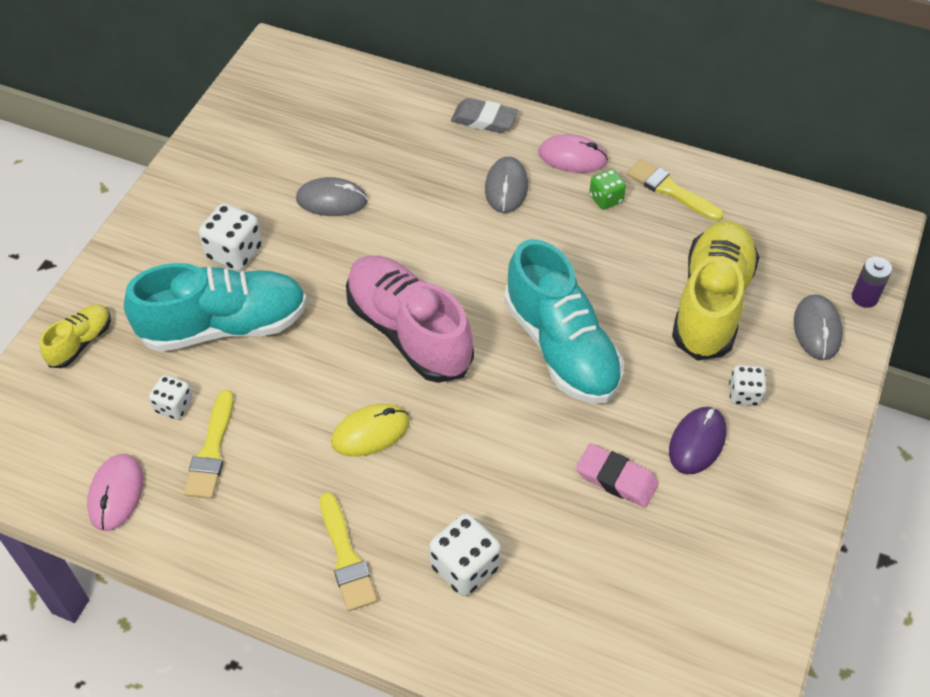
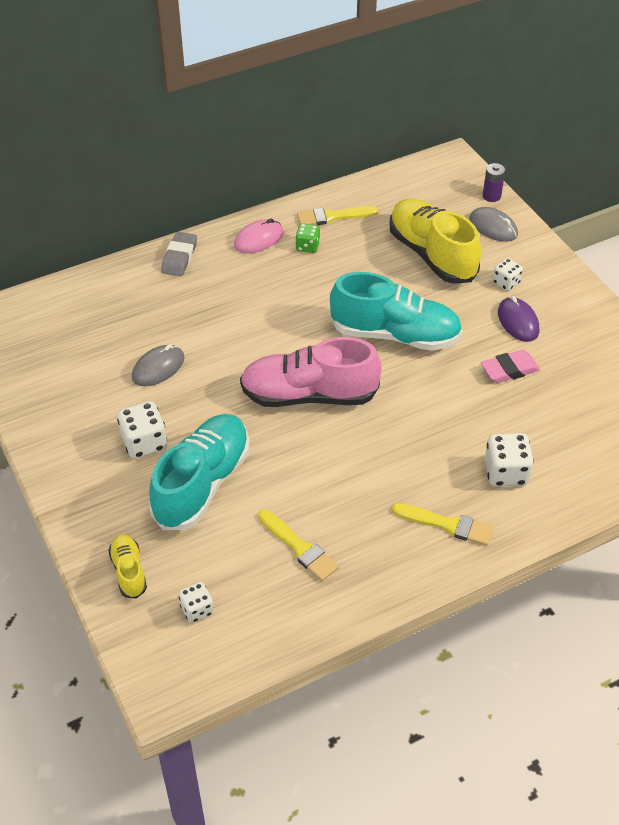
camera: 50 degrees left, 5 degrees down
pink mouse [87,454,143,531] -> none
white dice [149,375,193,420] -> white dice moved to [178,582,214,623]
yellow mouse [331,404,410,457] -> none
grey eraser [451,98,518,133] -> grey eraser turned 45 degrees counterclockwise [161,232,197,276]
grey mouse [485,156,528,213] -> none

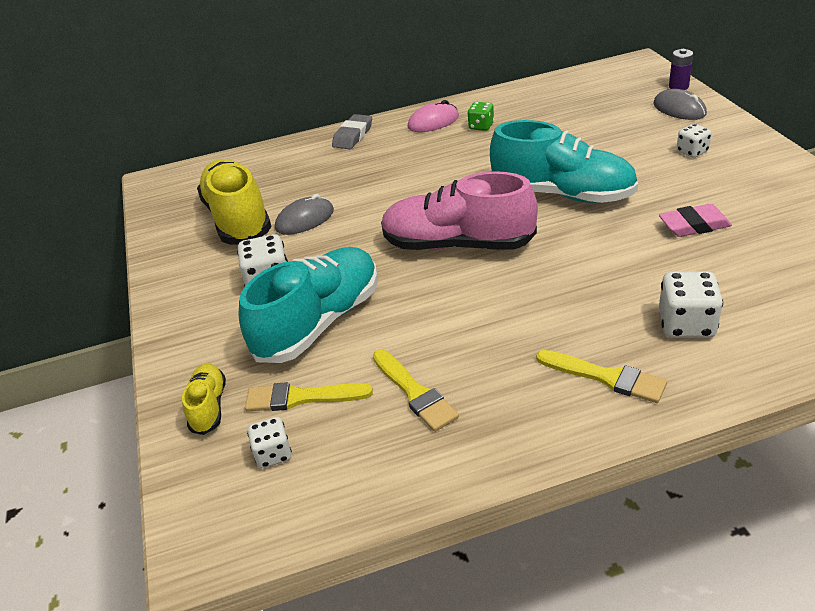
camera: 15 degrees right, 10 degrees down
yellow brush [297,206,378,225] -> yellow brush moved to [245,382,373,412]
yellow shoe [390,198,481,284] -> yellow shoe moved to [197,159,271,245]
purple mouse [498,296,539,342] -> none

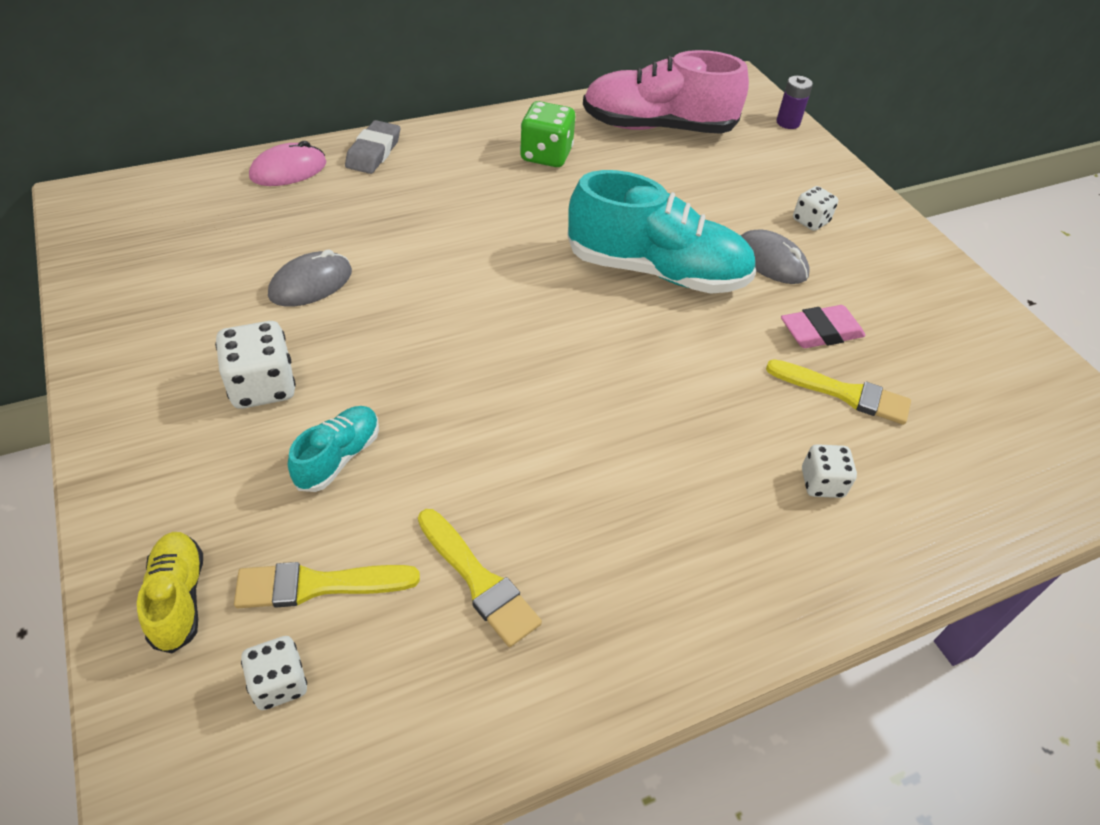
camera: 15 degrees left, 10 degrees up
yellow shoe [197,159,271,245] -> none
turquoise shoe [239,247,378,363] -> turquoise shoe [288,406,379,492], size x0.48
pink shoe [381,171,538,250] -> pink shoe moved to [583,50,749,134]
pink mouse [408,100,459,132] -> pink mouse moved to [249,141,327,186]
green dice [467,102,494,131] -> green dice [520,101,575,167], size x1.60
yellow brush [536,350,667,403] -> yellow brush moved to [766,359,911,425]
grey mouse [653,89,707,120] -> grey mouse moved to [741,229,809,284]
white dice [659,271,723,338] -> white dice [802,444,857,498], size x0.63

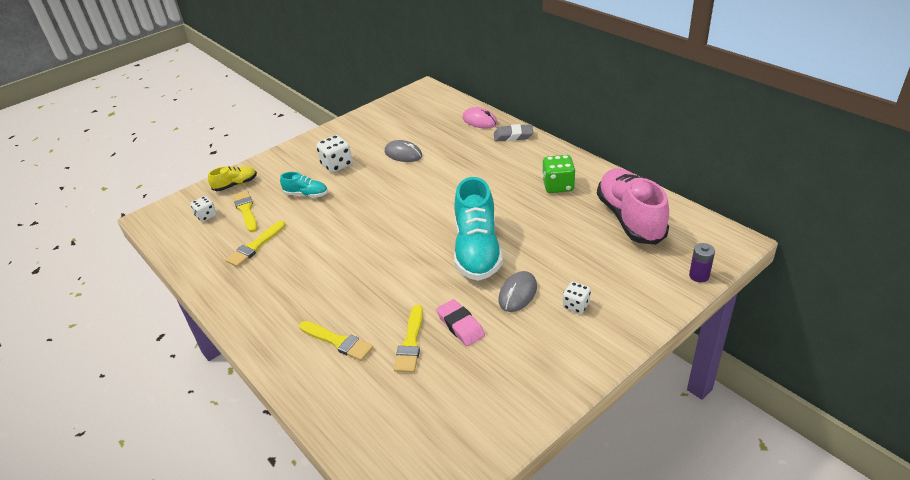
camera: 80 degrees right, 10 degrees down
white dice [802,444,857,498] -> yellow brush [299,321,373,361]

